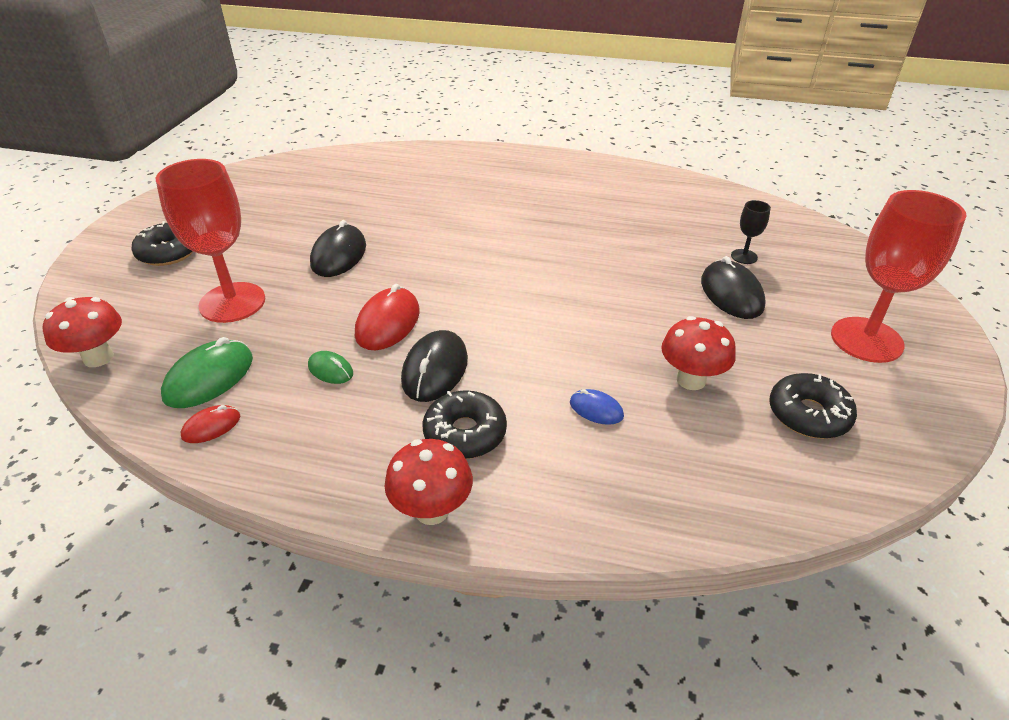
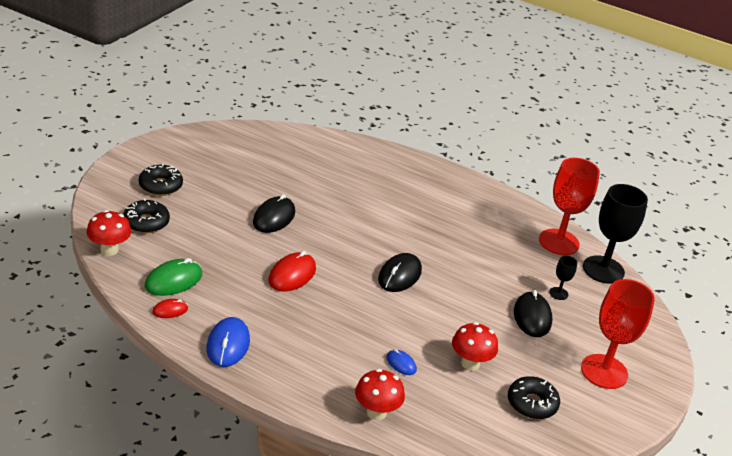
camera: 10 degrees right, 5 degrees down
red goblet [156,159,265,323] -> red goblet moved to [539,158,600,255]
green mouse [308,351,353,384] -> none
red mushroom [384,439,473,525] -> red mushroom moved to [355,369,405,420]
black mouse [401,330,468,402] -> black mouse moved to [378,253,422,292]
black donut [422,390,507,459] -> black donut moved to [123,198,170,233]
none -> blue mouse [206,317,250,367]
none -> black goblet [583,184,648,284]

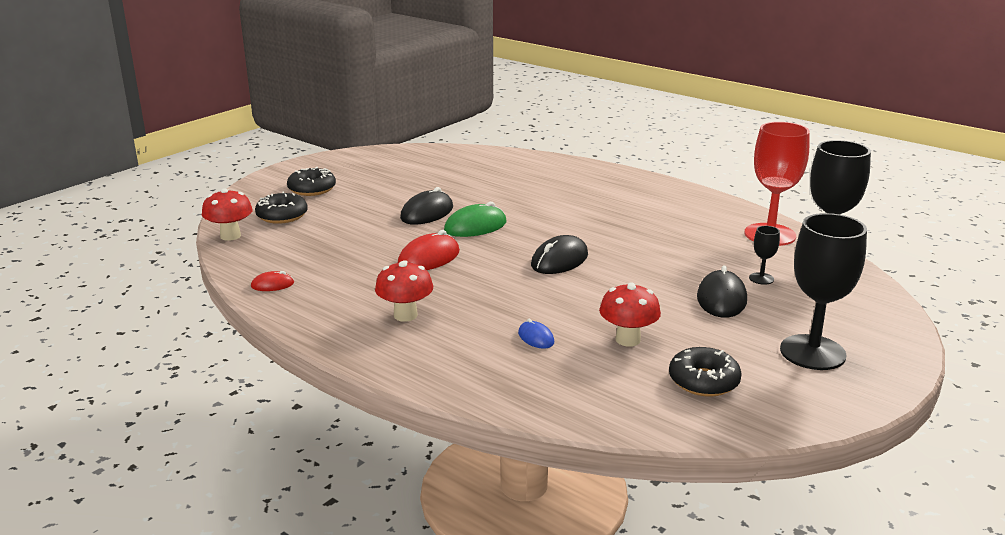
camera: 15 degrees right, 10 degrees down
green mouse [145,258,202,296] -> green mouse moved to [444,202,507,237]
blue mouse [206,317,250,367] -> none
red mushroom [355,369,405,420] -> red mushroom moved to [375,260,433,322]
red goblet [581,279,655,389] -> black goblet [780,213,867,370]

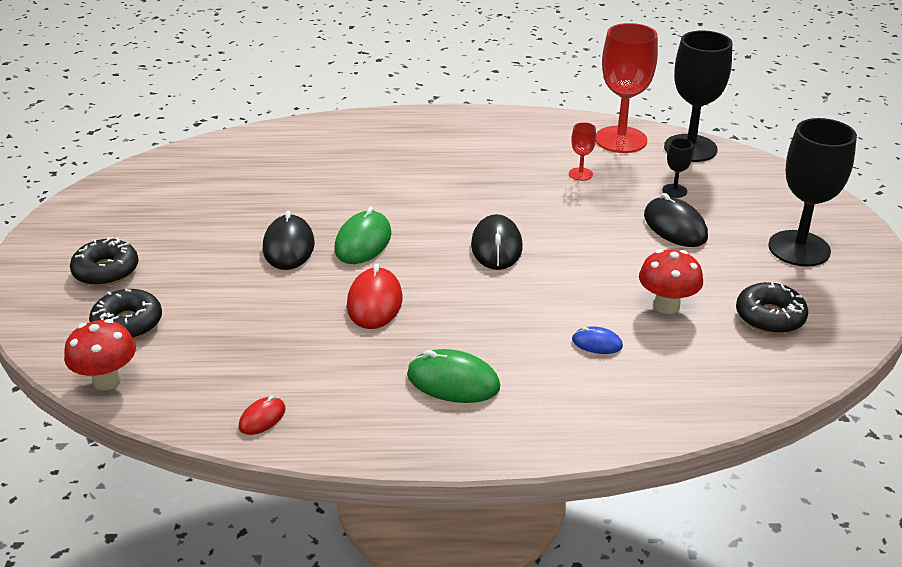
camera: 40 degrees left, 10 degrees up
red mushroom [375,260,433,322] -> green mouse [407,349,500,403]
none -> red goblet [569,122,596,181]

